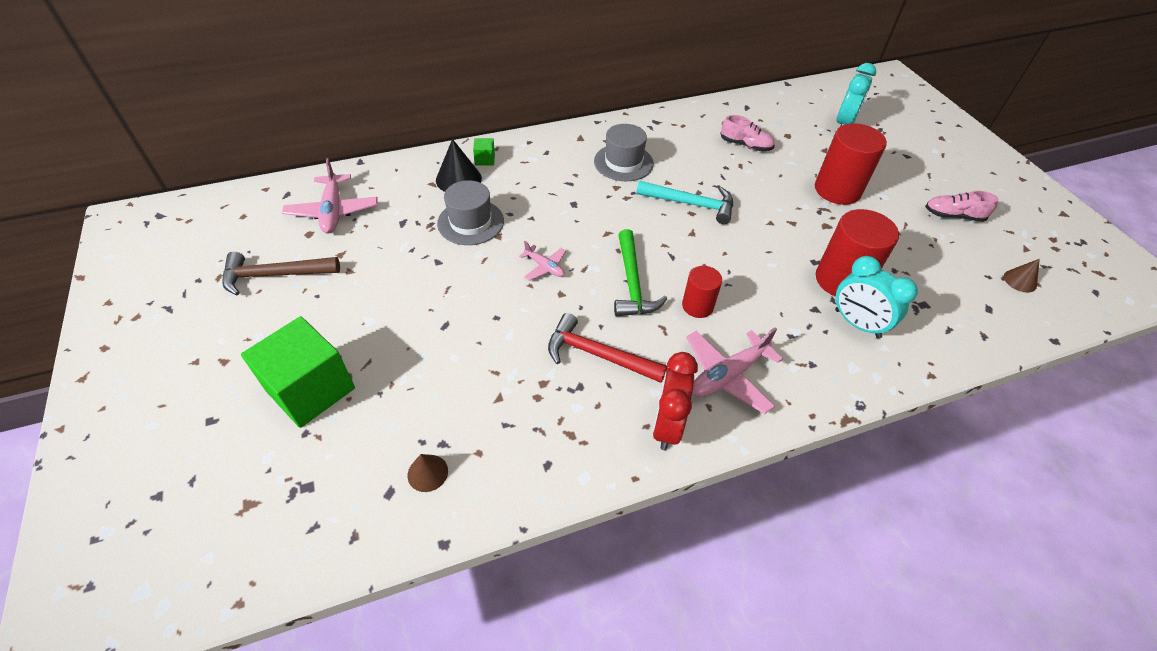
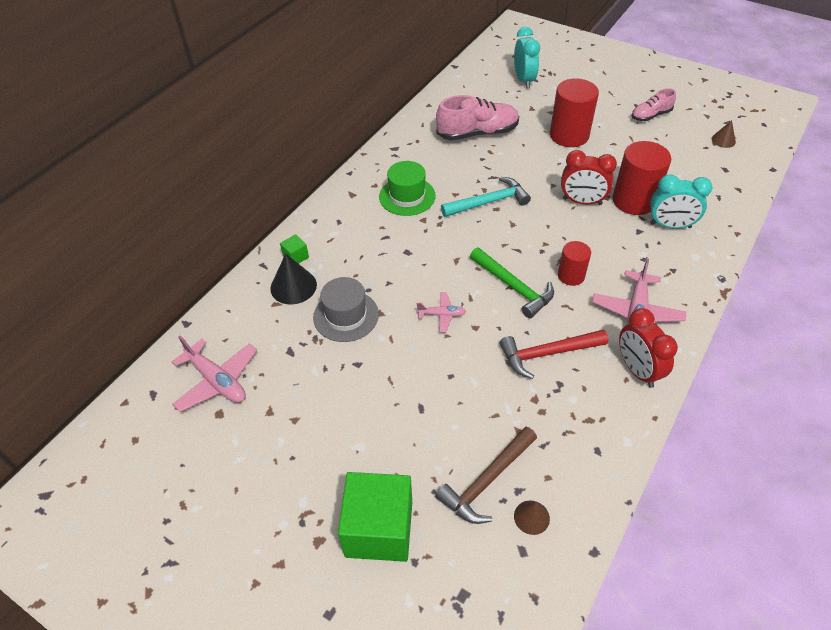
camera: 35 degrees left, 0 degrees up
brown hammer [222,252,340,295] -> brown hammer moved to [435,426,537,524]
grey hat [594,124,654,181] -> green hat [379,161,436,216]
pink shoe [720,115,775,151] -> pink shoe [436,95,519,140], size x1.73
none -> red clock [561,150,617,205]

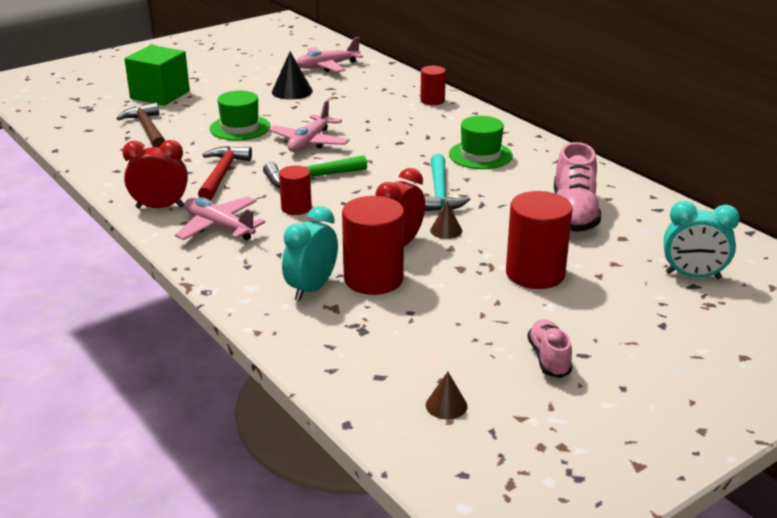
camera: 110 degrees right, 20 degrees down
black cone [270,253,317,304] -> black cone moved to [272,51,313,100]
green cube [280,234,309,264] -> red cylinder [420,66,446,105]
grey hat [313,277,379,342] -> none
pink plane [417,292,466,332] -> pink plane [269,100,350,152], size x1.77
brown cone [514,501,550,535] -> brown cone moved to [430,201,462,239]
none -> green hat [210,91,271,140]

